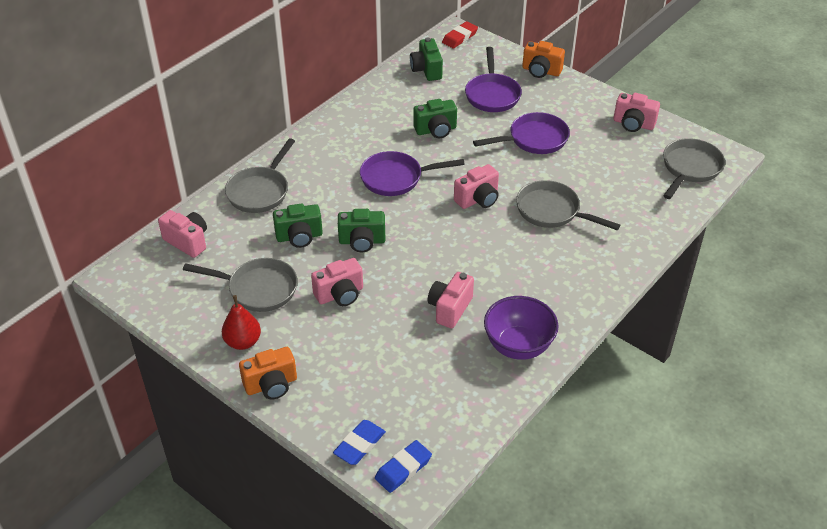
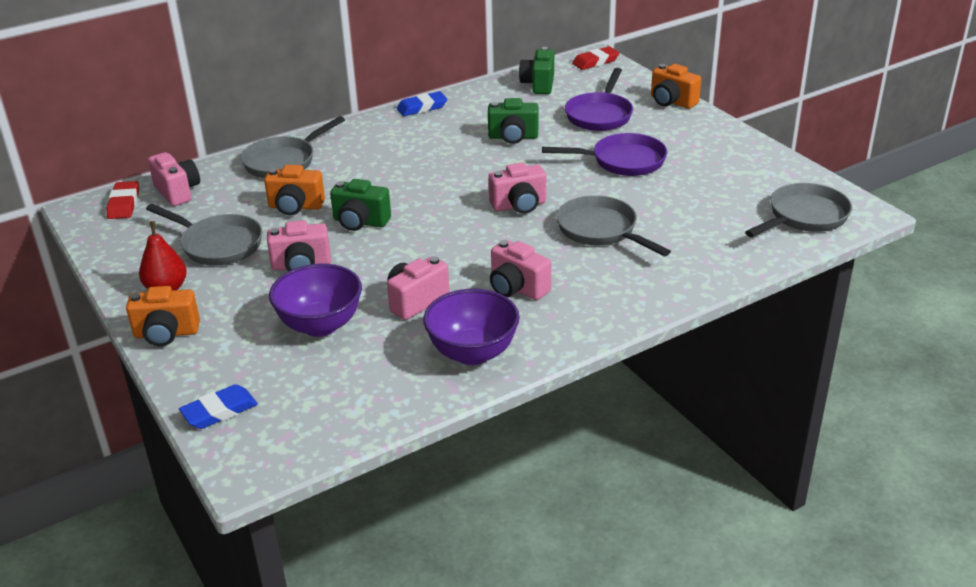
camera: 20 degrees right, 10 degrees down
green camera [273,204,323,248] -> orange camera [264,165,325,215]
purple pan [360,151,465,196] -> none
blue eraser [375,440,432,493] -> blue eraser moved to [397,91,447,116]
pink camera [614,93,660,132] -> pink camera moved to [490,240,551,300]
none -> red eraser [107,181,139,219]
none -> purple bowl [269,264,362,337]

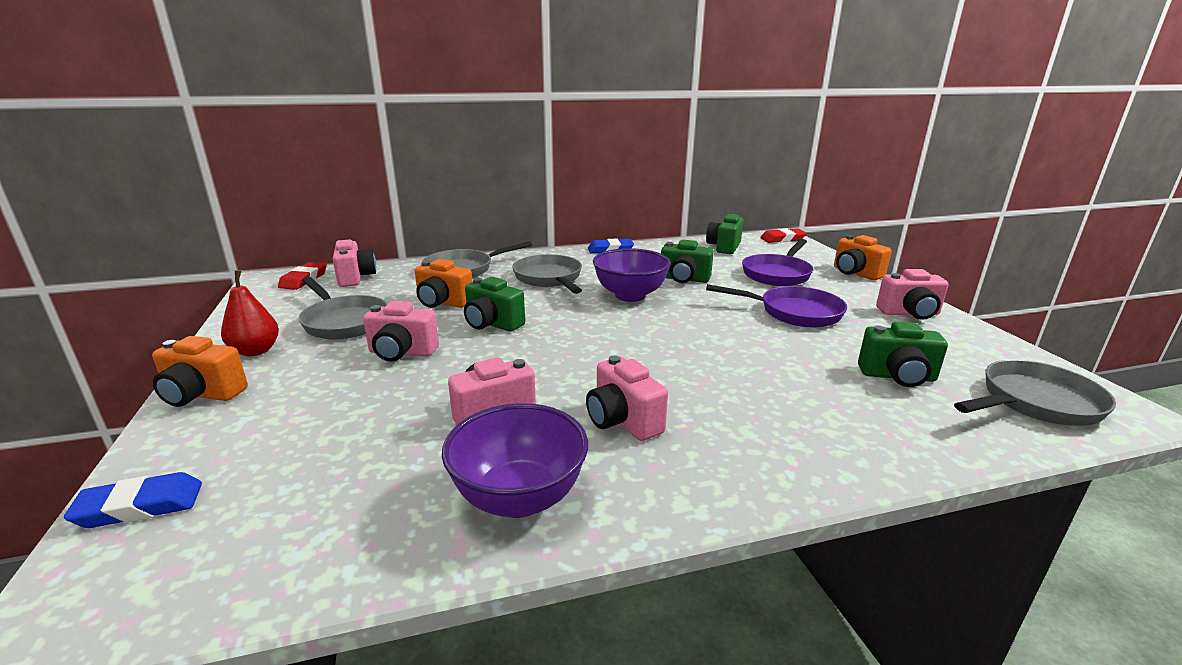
camera: 15 degrees right, 10 degrees down
purple bowl [269,264,362,337] -> purple bowl moved to [593,248,671,302]
pink camera [489,162,546,214] -> pink camera moved to [876,269,949,320]
grey pan [556,195,671,256] -> grey pan moved to [512,254,582,294]
none -> green camera [858,322,948,387]

